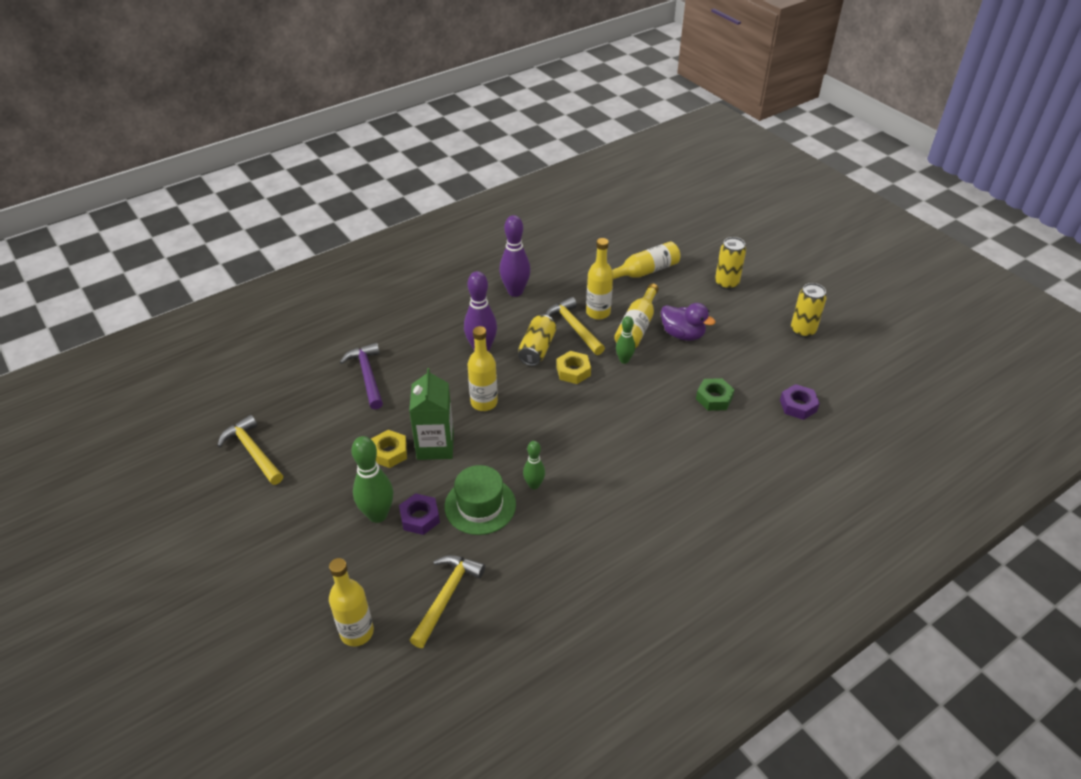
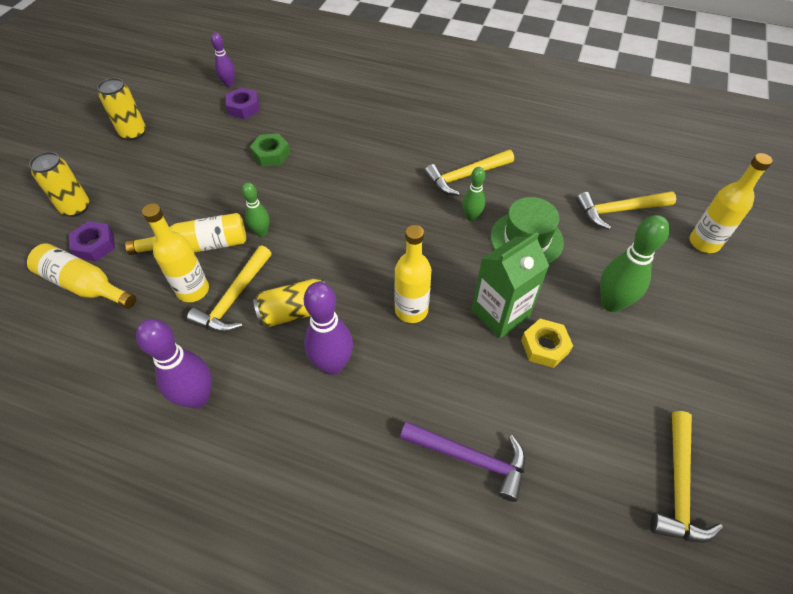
camera: 125 degrees left, 10 degrees up
purple hammer [340,343,383,409] -> purple hammer turned 105 degrees counterclockwise [400,421,525,502]
purple nut [399,493,440,535] -> purple nut moved to [69,221,115,261]
yellow nut [556,351,591,384] -> none
purple duck [661,303,716,341] -> none
none -> purple bowling pin [211,33,235,87]
none -> yellow hammer [425,150,514,196]

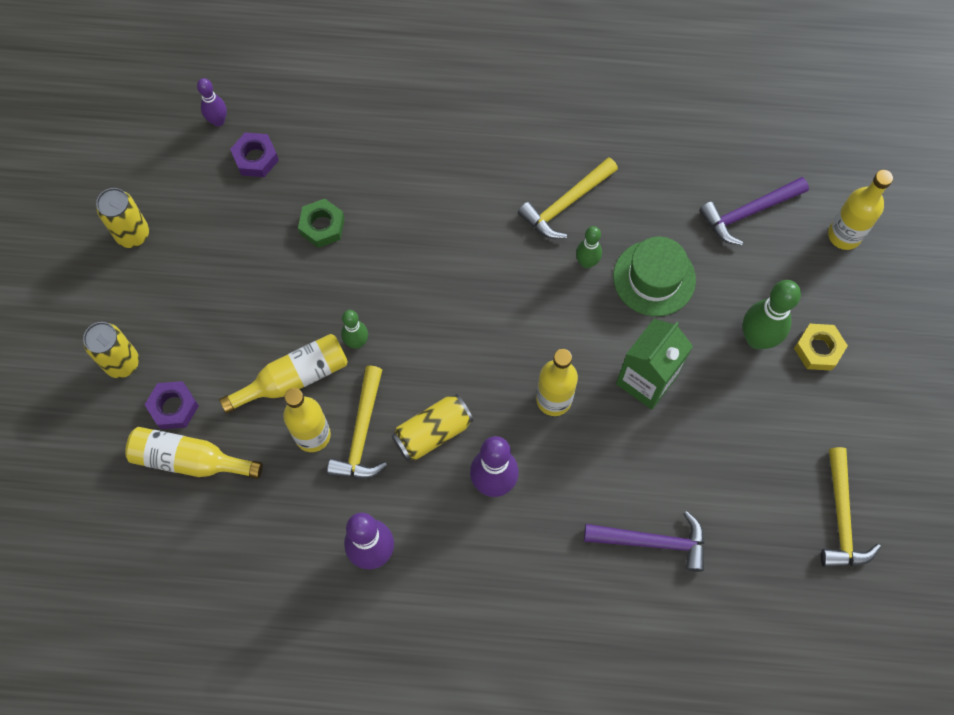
camera: 15 degrees left, 15 degrees up
yellow nut [521,319,573,368] -> yellow nut moved to [794,324,848,371]
yellow hammer [576,191,676,230] -> purple hammer [699,177,809,246]

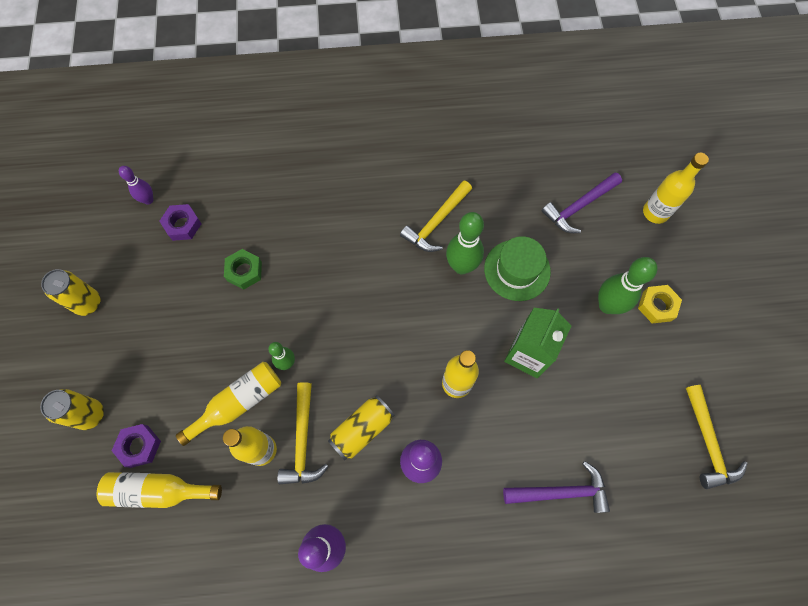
camera: 10 degrees left, 0 degrees up
green bowling pin [576,226,602,269] -> green bowling pin [446,212,484,274], size x1.71

